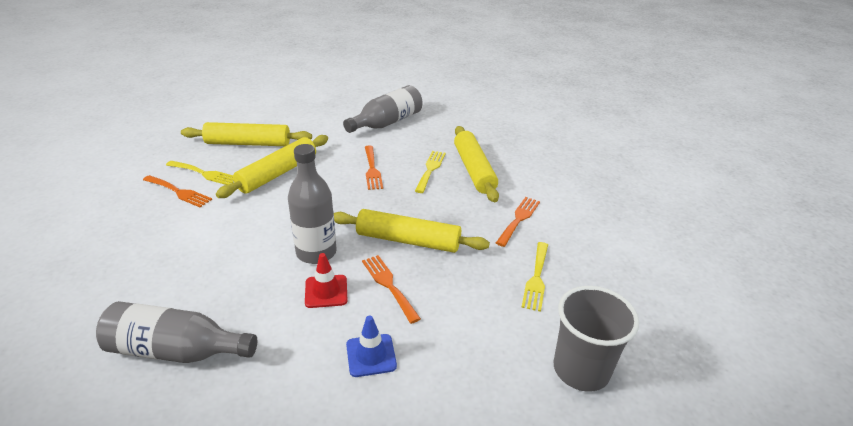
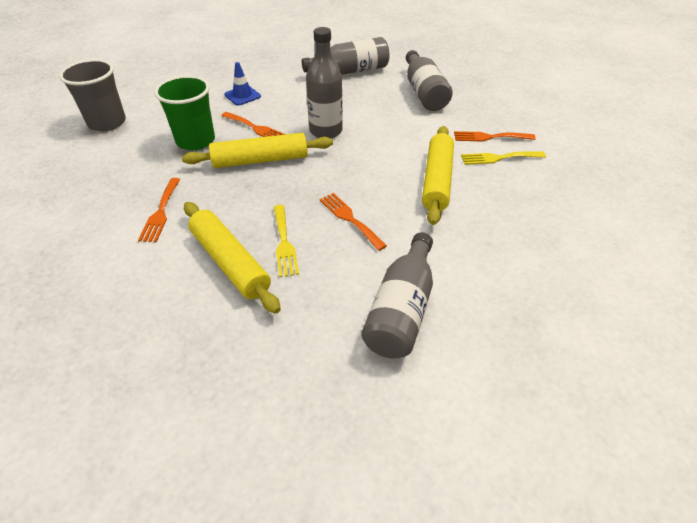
camera: 155 degrees right, 10 degrees up
yellow rolling pin [181,122,312,146] -> none
red traffic cone [305,253,348,308] -> none
yellow fork [521,242,548,312] -> none
none -> green cup [154,75,215,150]
none -> grey bottle [406,50,453,111]

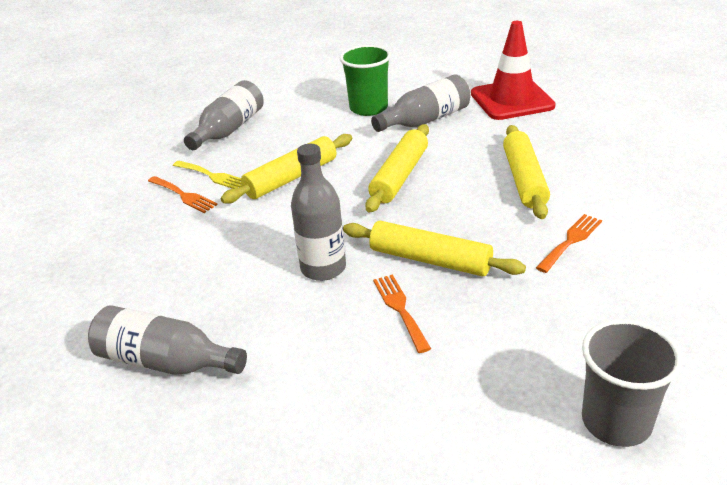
camera: 140 degrees left, 10 degrees down
green cup [154,75,215,150] -> green cup moved to [340,45,391,116]
blue traffic cone [224,62,261,106] -> none
yellow fork [274,205,299,277] -> none
orange fork [319,193,387,251] -> yellow rolling pin [365,124,429,212]
grey bottle [406,50,453,111] -> grey bottle moved to [184,80,264,150]
none -> red traffic cone [471,21,556,120]

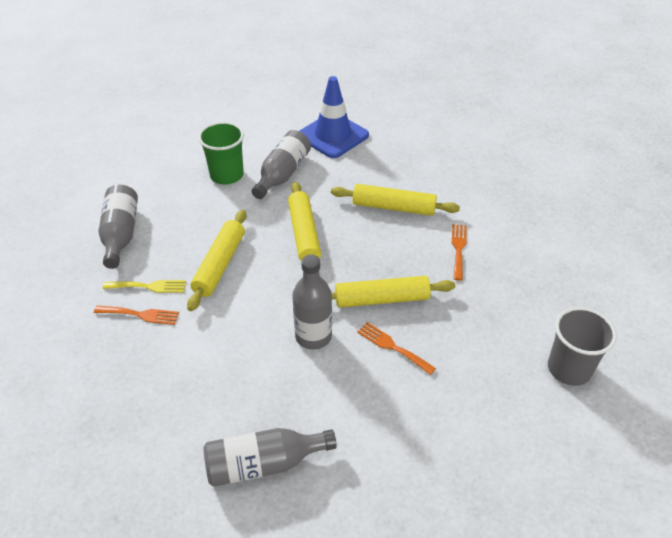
camera: 35 degrees left, 10 degrees up
red traffic cone [471,21,556,120] -> blue traffic cone [300,76,369,158]
yellow rolling pin [503,125,550,219] -> yellow rolling pin turned 45 degrees counterclockwise [331,184,460,216]

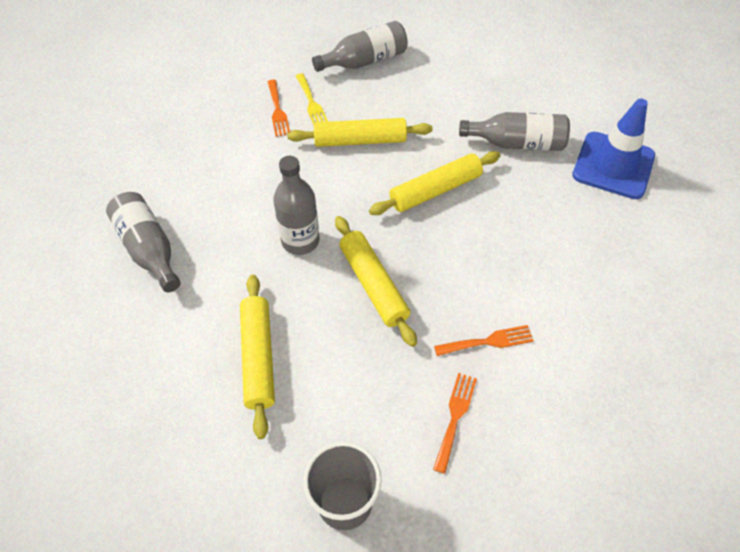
camera: 70 degrees right, 10 degrees up
green cup [198,122,244,184] -> none
yellow rolling pin [331,184,460,216] -> yellow rolling pin moved to [240,275,275,439]
orange fork [357,322,436,375] -> orange fork moved to [433,373,477,474]

